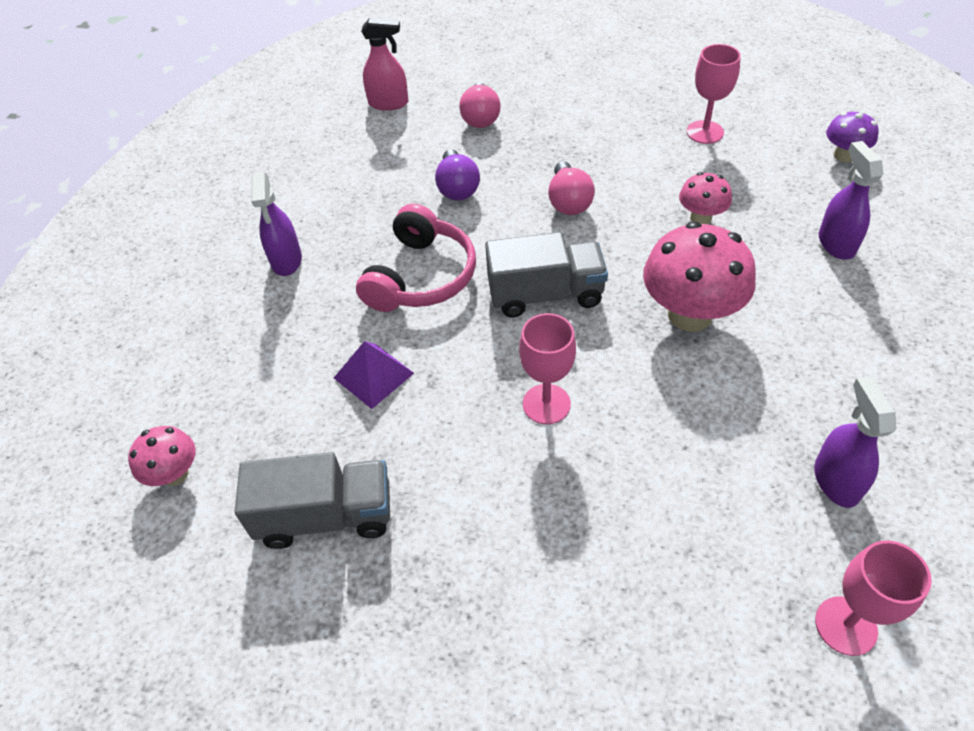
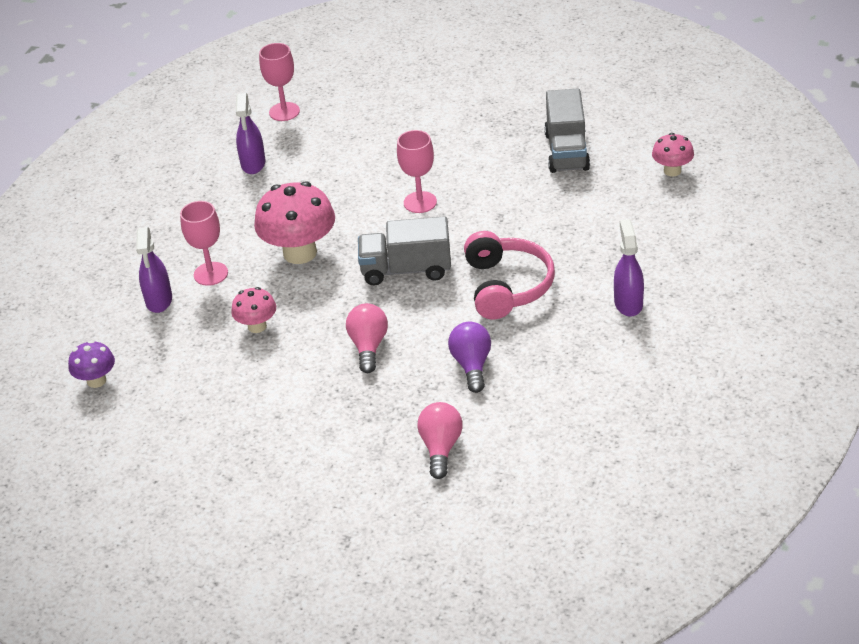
camera: 175 degrees left, 10 degrees down
grey truck [235,452,390,549] -> grey truck turned 90 degrees counterclockwise [544,89,590,173]
purple pyramid [334,341,414,409] -> none
pink headphones [356,203,476,312] -> pink headphones turned 150 degrees clockwise [464,231,555,319]
pink spray bottle [361,18,409,111] -> none
pink goblet [687,44,741,144] -> pink goblet moved to [180,201,228,286]

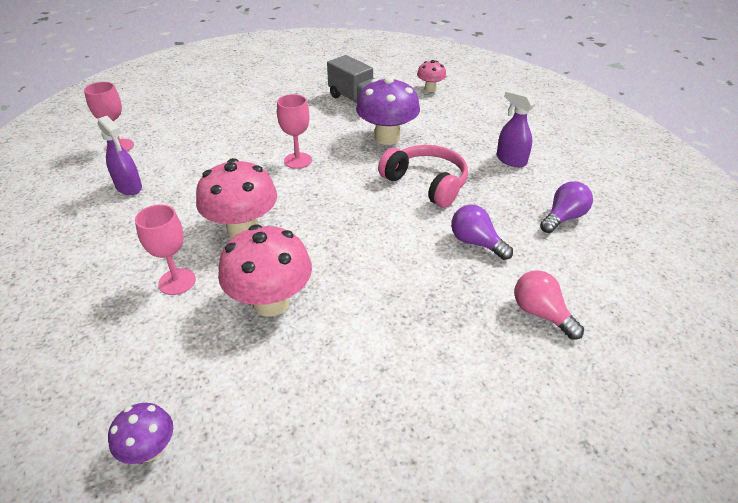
camera: 45 degrees left, 0 degrees up
purple spray bottle [136,227,172,313] -> none
pink mushroom [231,287,276,333] -> pink mushroom [218,225,312,317], size x1.87
pink light bulb [346,303,388,373] -> none
grey truck [358,216,451,285] -> none
none -> purple mushroom [356,77,420,145]
none -> purple light bulb [540,181,593,233]

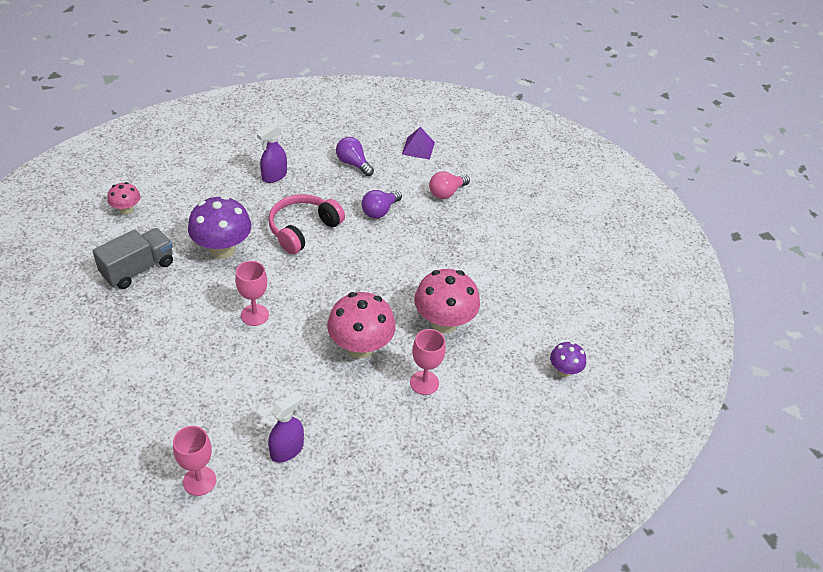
camera: 95 degrees left, 5 degrees up
none -> purple pyramid [402,127,435,160]

